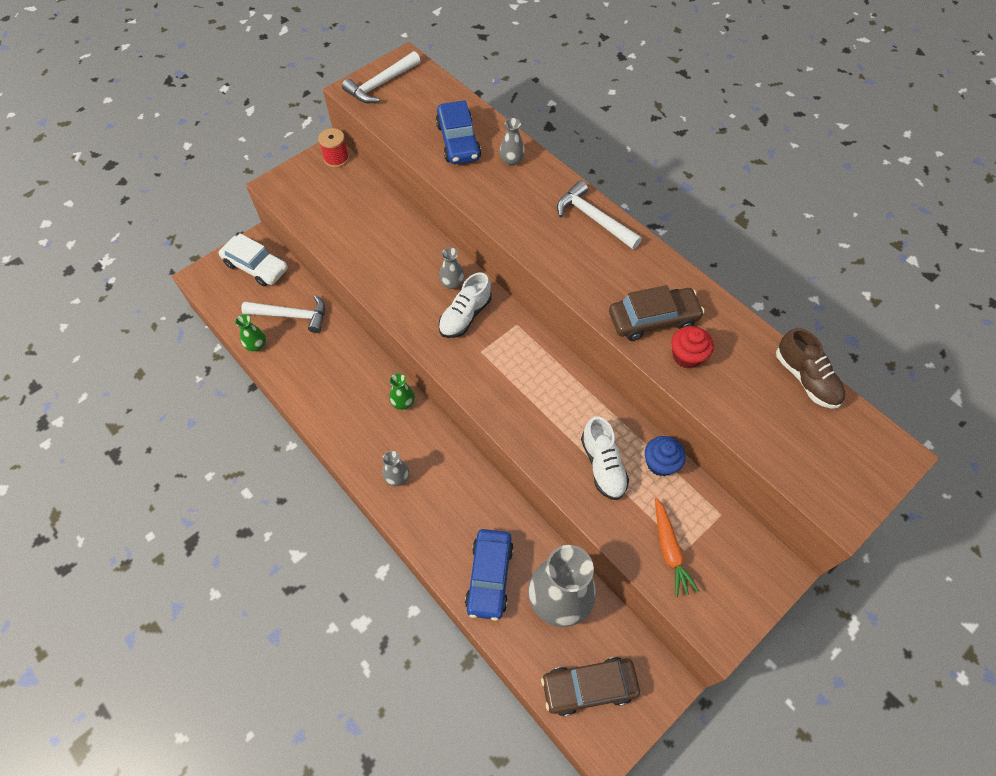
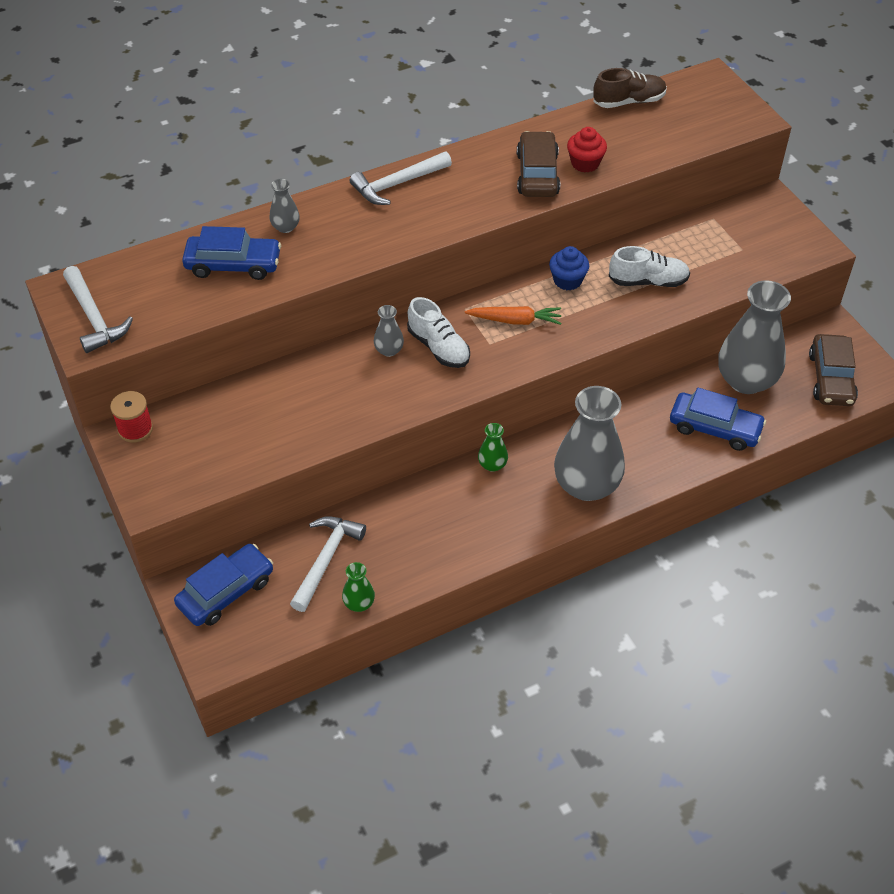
camera: 75 degrees left, 10 degrees down
white car [219,233,288,287] -> blue car [174,544,273,626]
grey vase [382,451,409,486] -> grey vase [554,386,625,501], size x2.28
blue cupcake [645,436,686,476] -> blue cupcake moved to [549,246,589,290]
orange carrot [655,498,700,597] -> orange carrot moved to [465,306,561,325]

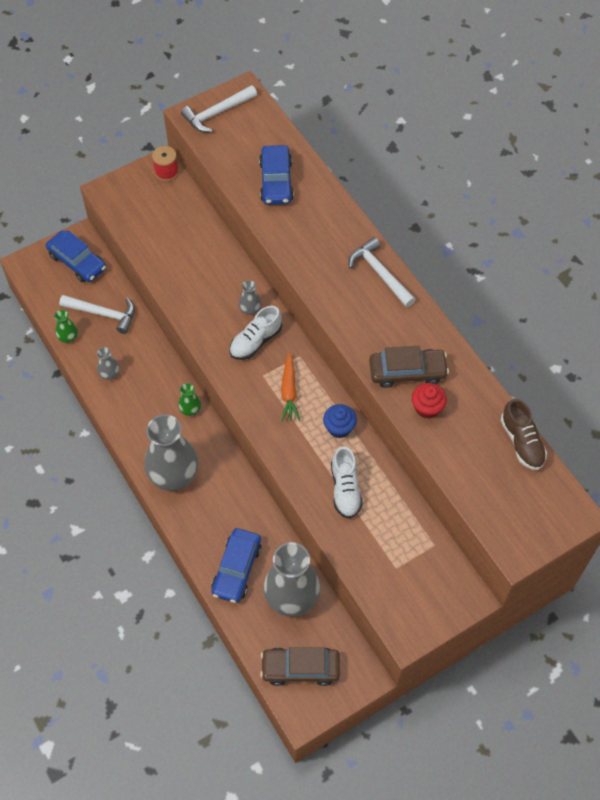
camera: 85 degrees right, 10 degrees up
grey vase [269,179,300,233] -> grey vase moved to [97,347,120,380]

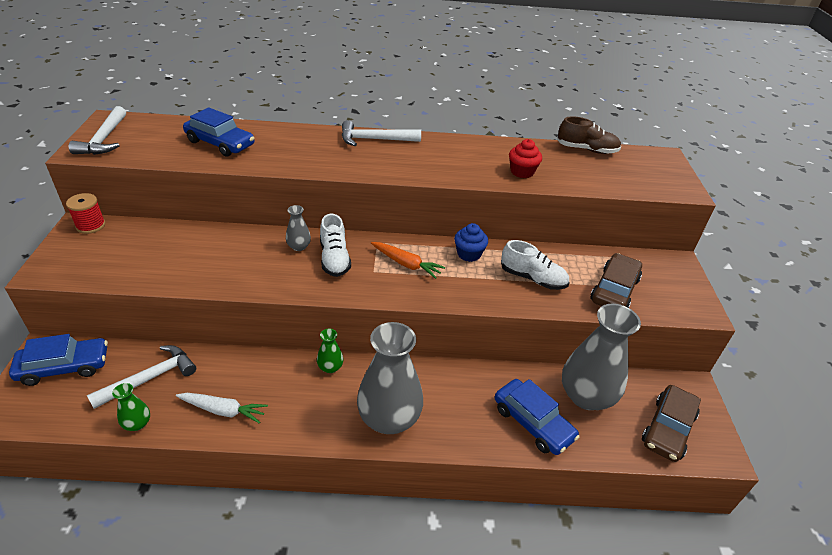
camera: 60 degrees left, 20 degrees down
grey vase [97,347,120,380] -> white carrot [176,393,268,424]
brown car [369,346,449,388] -> brown car moved to [590,253,642,308]

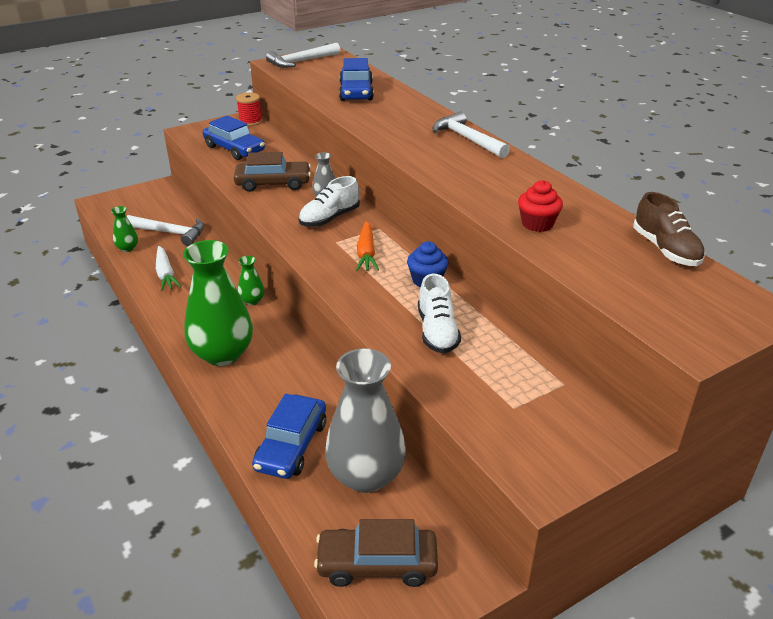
camera: 60 degrees right, 5 degrees down
blue car [9,334,108,386] -> blue car moved to [203,115,265,160]
grey vase [357,322,423,434] -> green vase [183,240,253,366]
brown car [590,253,642,308] -> brown car moved to [234,152,311,192]

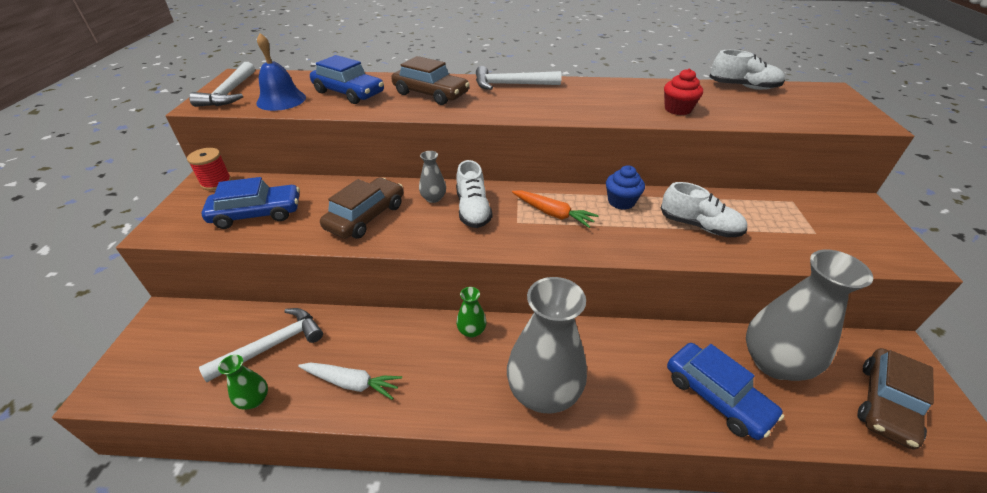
camera: 55 degrees left, 5 degrees up
green vase [183,240,253,366] -> grey vase [507,277,587,413]
brown shoe [633,192,705,266] -> white shoe [709,50,785,90]
none -> blue bell [256,33,306,111]
none -> brown car [391,56,470,105]

